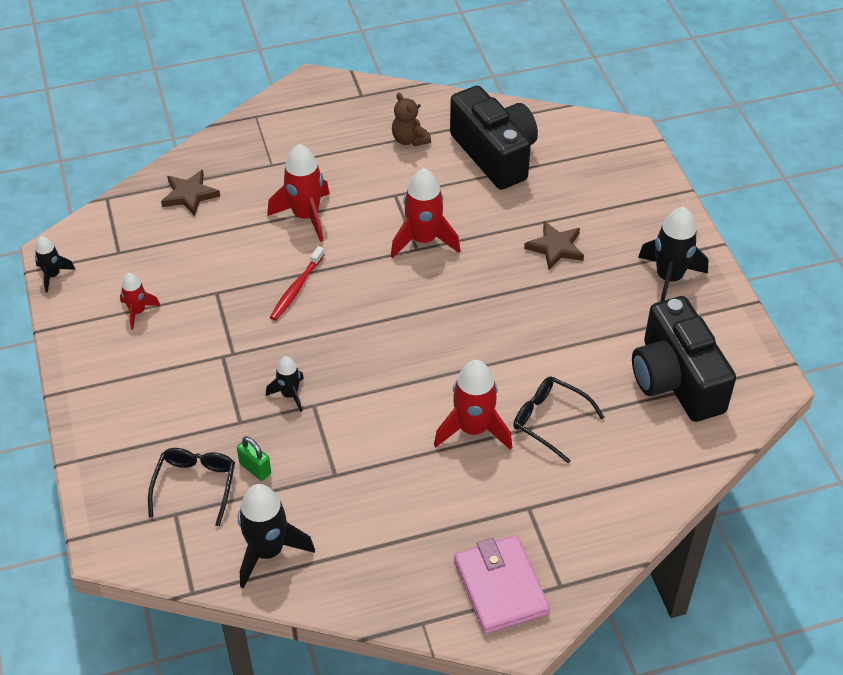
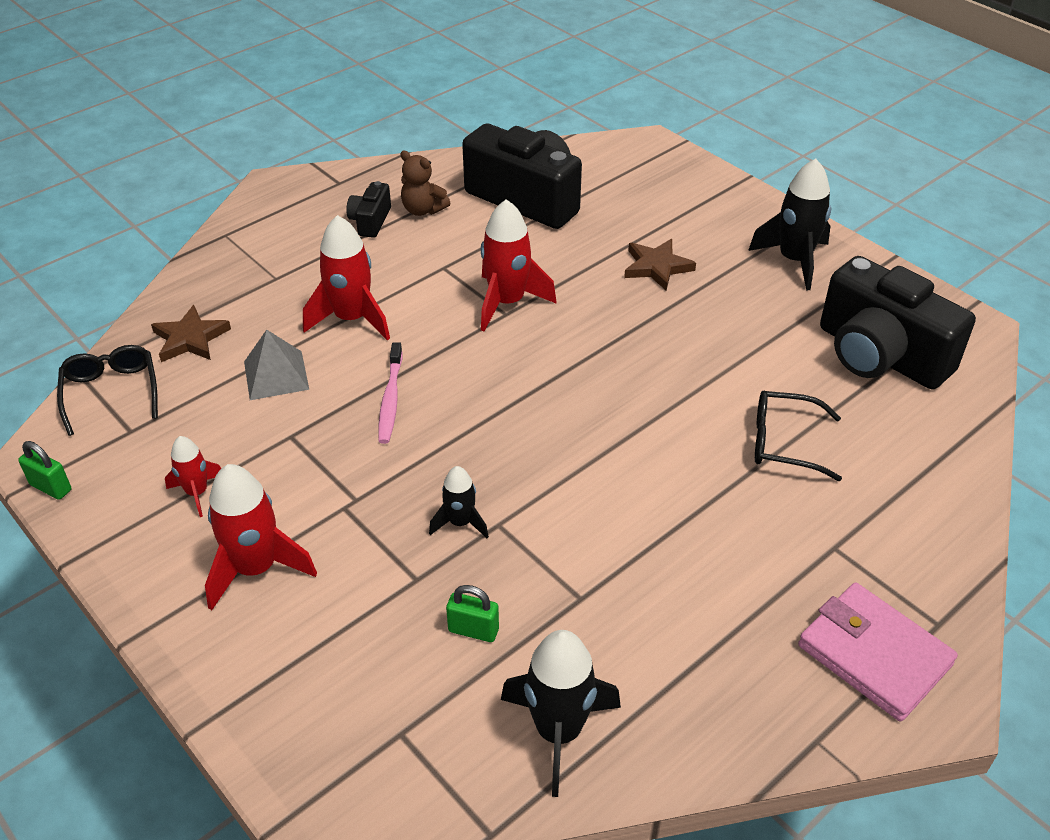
camera: 25 degrees left, 5 degrees down
black rocket [35,236,75,293] -> green padlock [18,441,71,500]
black glasses [148,448,235,527] -> black glasses moved to [57,345,158,436]
red toothbrush [270,246,325,321] -> pink toothbrush [378,342,402,444]
red rocket [434,360,512,450] -> red rocket moved to [205,464,317,611]
none -> grey pyramid [244,330,309,400]
none -> black camera [346,181,391,238]

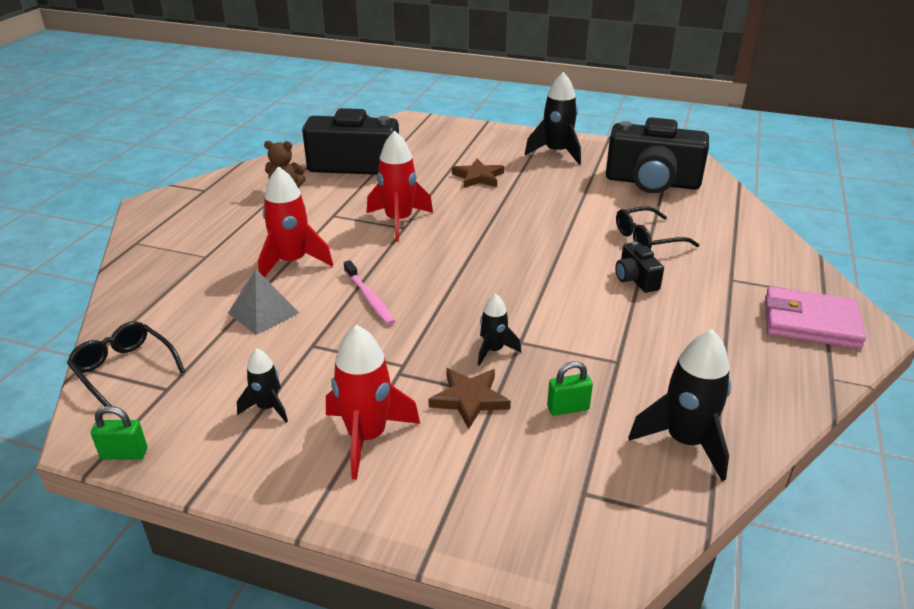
camera: 30 degrees left, 10 degrees down
brown star [151,305,231,362] -> brown star moved to [428,368,511,429]
red rocket [165,436,221,517] -> black rocket [237,349,288,422]
black camera [346,181,391,238] -> black camera moved to [615,241,664,293]

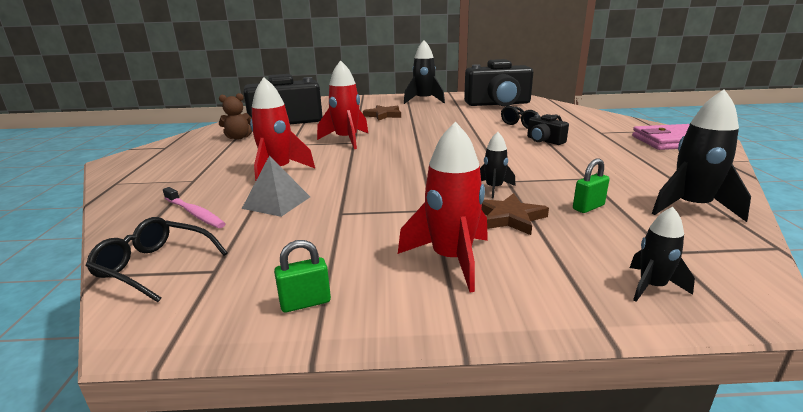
camera: 20 degrees left, 10 degrees down
green padlock [91,406,147,459] -> green padlock moved to [274,240,331,313]
black rocket [237,349,288,422] -> black rocket moved to [630,207,695,302]
pink toothbrush [344,260,395,325] -> pink toothbrush moved to [163,187,225,228]

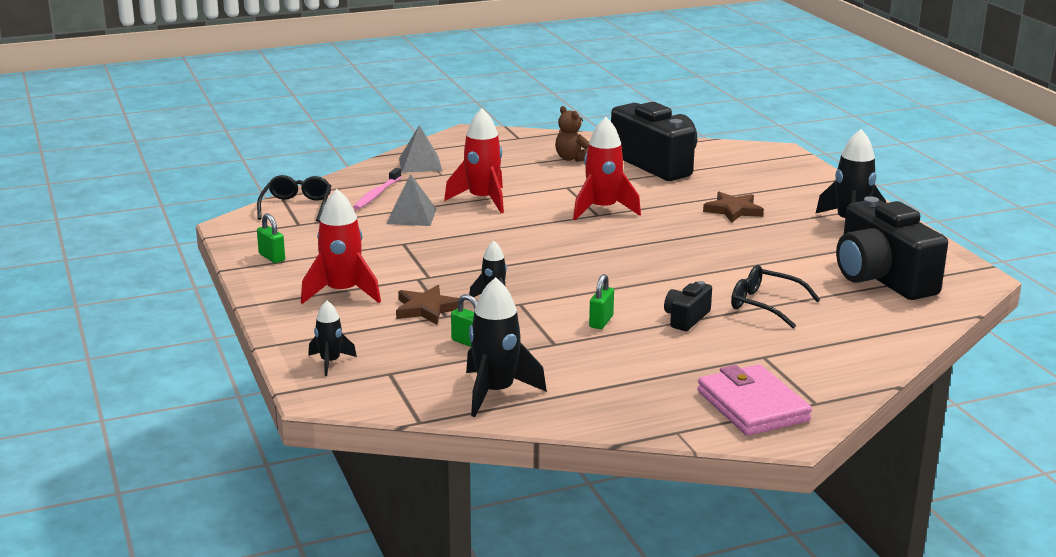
camera: 70 degrees right, 0 degrees up
none -> grey pyramid [399,125,442,173]
none -> green padlock [589,274,614,329]

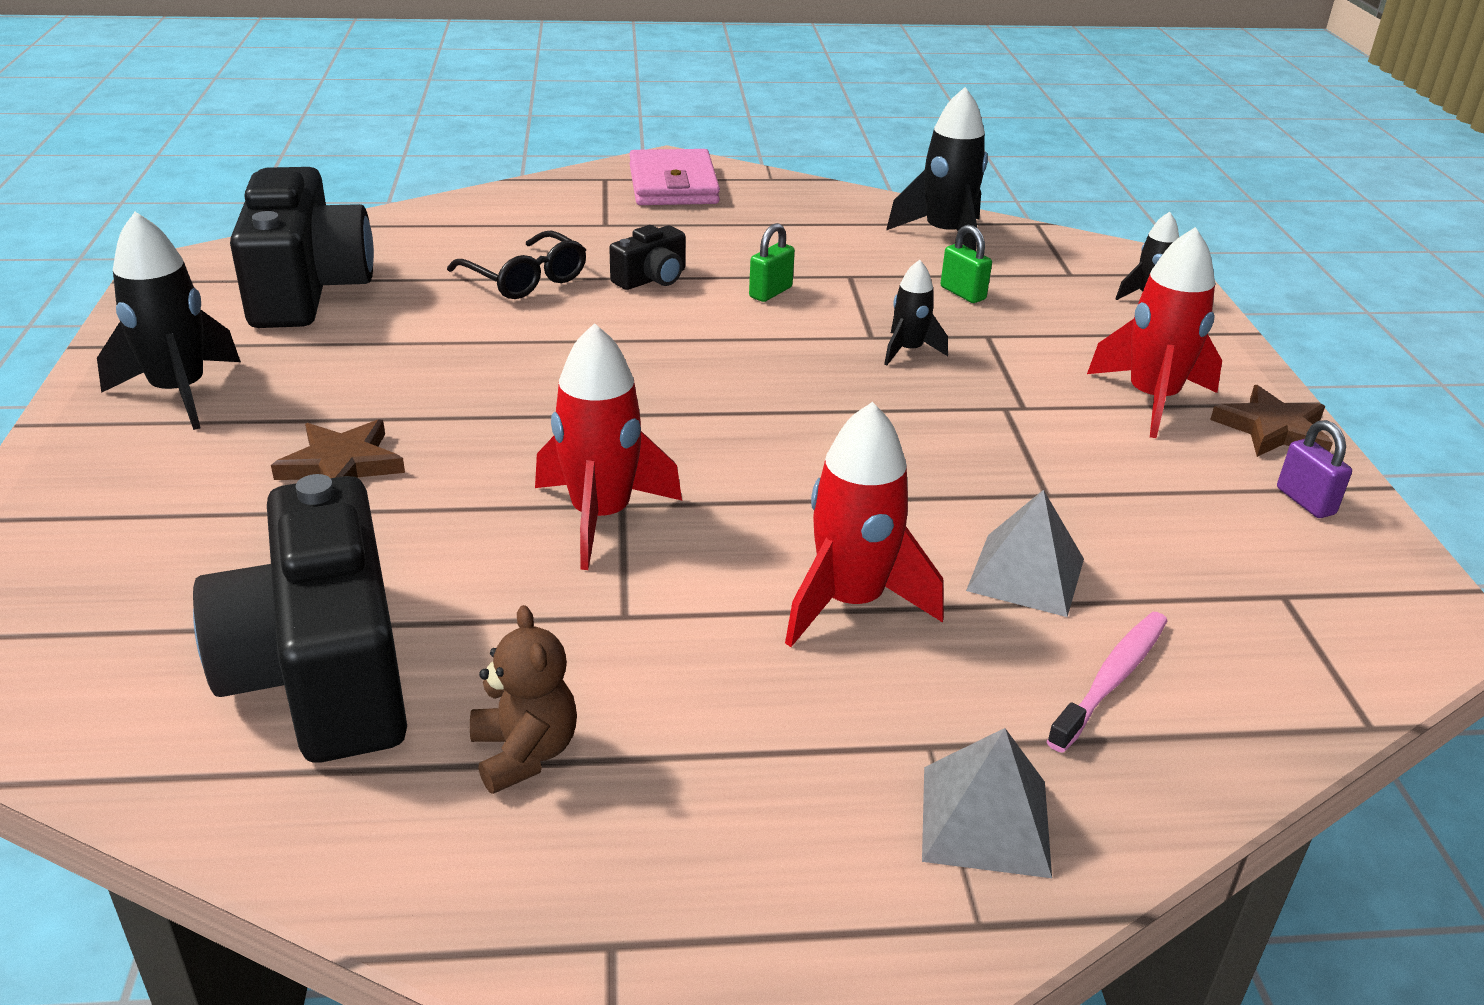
camera: 165 degrees left, 10 degrees up
black glasses [257,175,331,222] -> none
green padlock [257,213,285,263] -> purple padlock [1277,420,1352,518]
brown star [396,285,464,325] -> brown star moved to [1210,385,1333,457]

